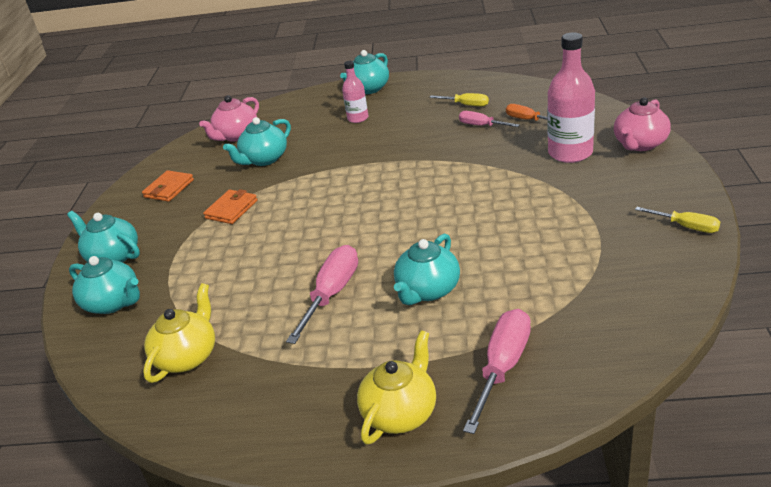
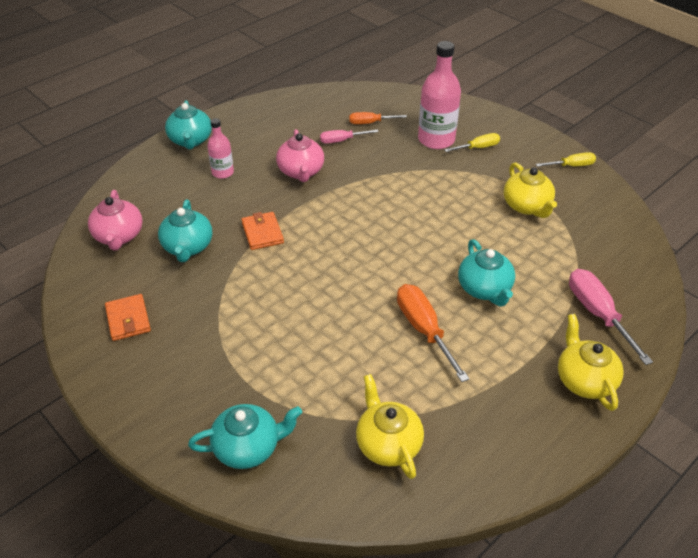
camera: 50 degrees left, 10 degrees up
turquoise teapot [67,211,140,262] -> none
orange wallet [203,189,258,224] -> orange wallet moved to [241,212,284,250]
pink screwdriver [286,245,358,344] -> orange screwdriver [397,284,469,382]
yellow screwdriver [429,93,489,107] -> yellow screwdriver moved to [444,133,500,152]
pink teapot [614,98,671,151] -> pink teapot moved to [276,129,324,182]
none -> yellow teapot [503,162,557,218]

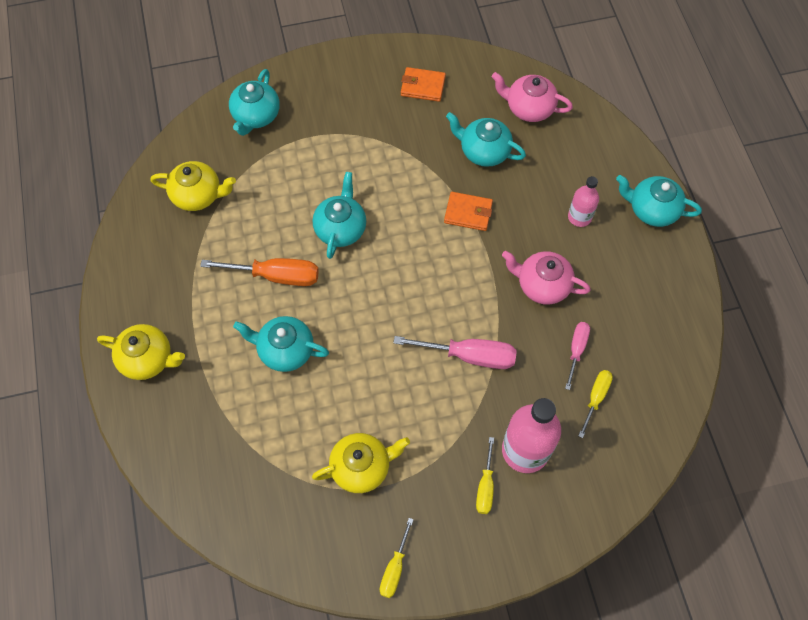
camera: 120 degrees right, 20 degrees up
orange screwdriver [349,112,407,124] -> yellow screwdriver [578,370,613,438]
yellow teapot [503,162,557,218] -> yellow teapot turned 150 degrees clockwise [312,433,410,493]
pink screwdriver [569,269,653,365] -> pink screwdriver moved to [393,336,517,369]
none -> turquoise teapot [313,172,366,259]

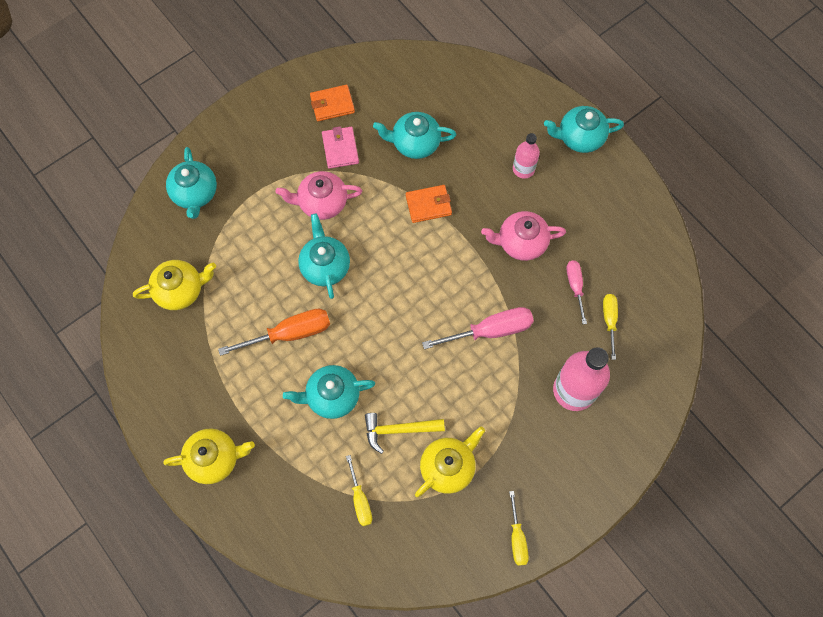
camera: 25 degrees left, 5 degrees up
yellow screwdriver [476,437,494,514] -> yellow screwdriver moved to [346,455,372,526]
pink teapot [491,72,573,122] -> pink teapot moved to [276,171,362,220]
none -> pink wallet [322,126,359,169]
none -> yellow hammer [365,413,445,454]

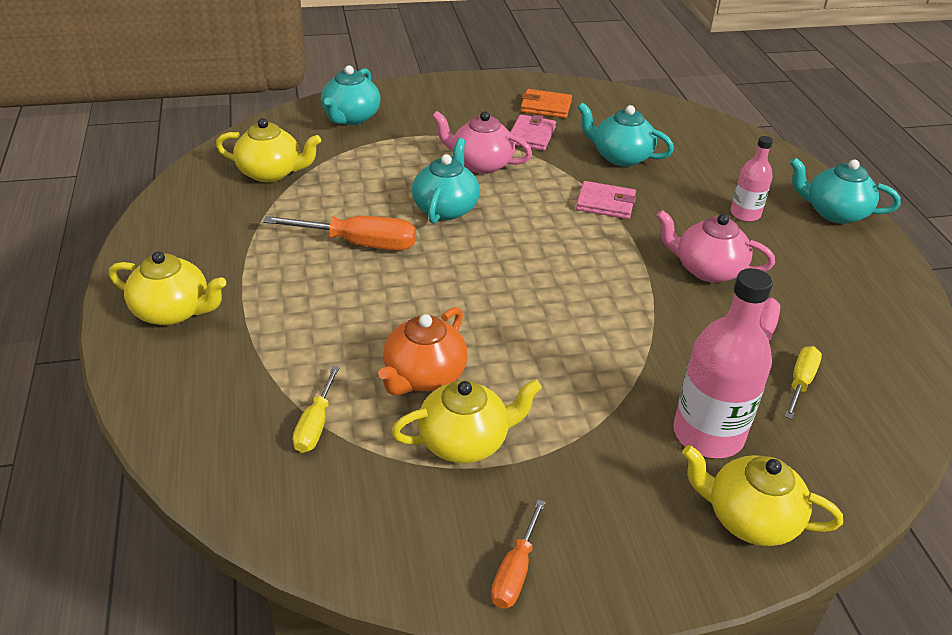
camera: 25 degrees right, 30 degrees down
turquoise teapot [283,365,375,419] -> none
yellow hammer [365,413,445,454] -> orange teapot [378,307,468,396]
orange wallet [406,185,452,223] -> pink wallet [576,181,636,219]
pink screwdriver [422,307,534,349] -> none
yellow screwdriver [509,491,529,566] -> orange screwdriver [491,499,546,608]
none -> yellow teapot [682,445,843,546]

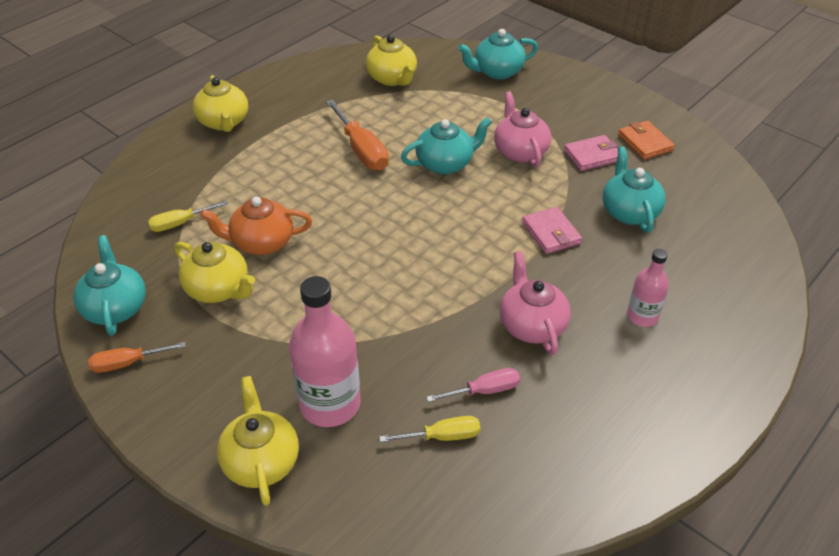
camera: 55 degrees right, 5 degrees up
turquoise teapot [790,158,901,224] -> turquoise teapot moved to [73,235,146,336]

